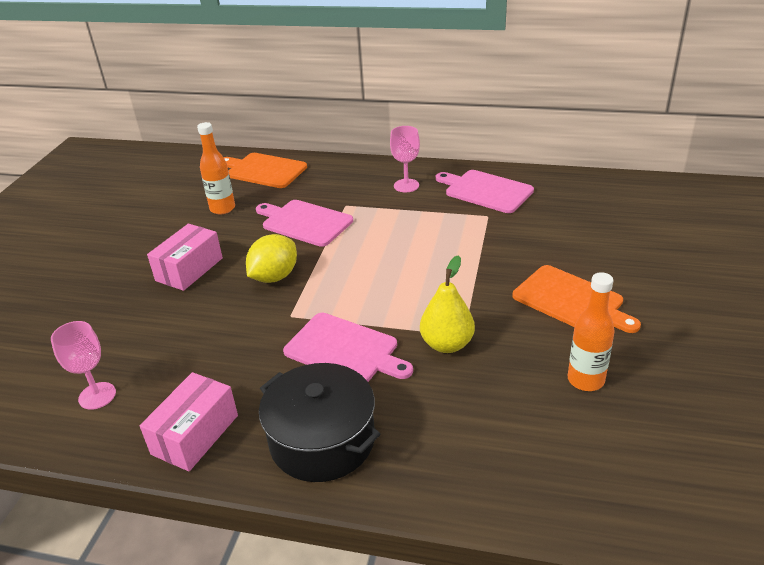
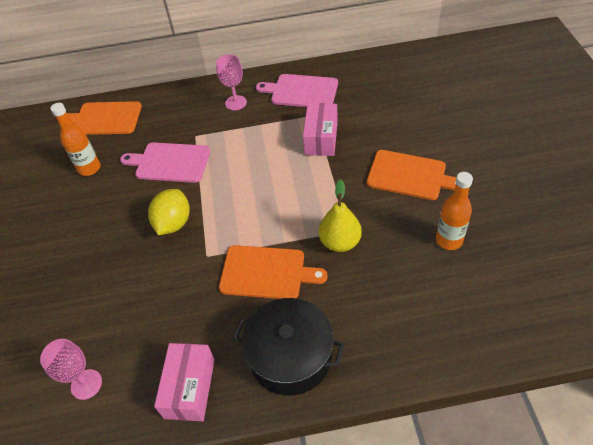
camera: 20 degrees left, 15 degrees up
pink box [147,224,223,291] -> pink box moved to [303,103,338,156]
pink cutting board [283,313,413,382] -> orange cutting board [219,245,328,299]

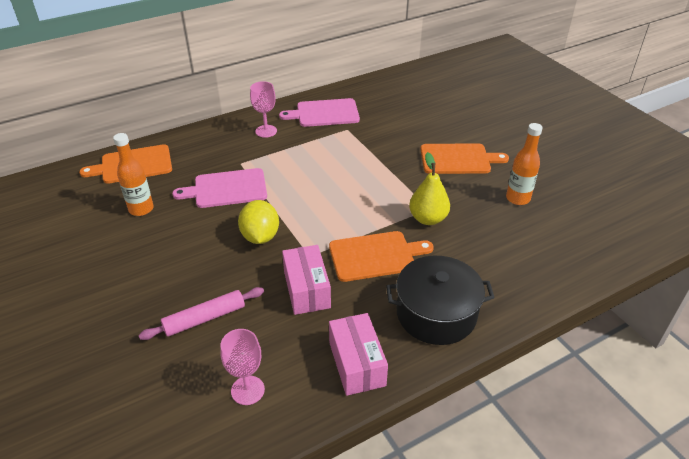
camera: 25 degrees left, 10 degrees down
pink box [303,103,338,156] -> pink box moved to [282,245,331,315]
none -> pink rolling pin [139,287,264,340]

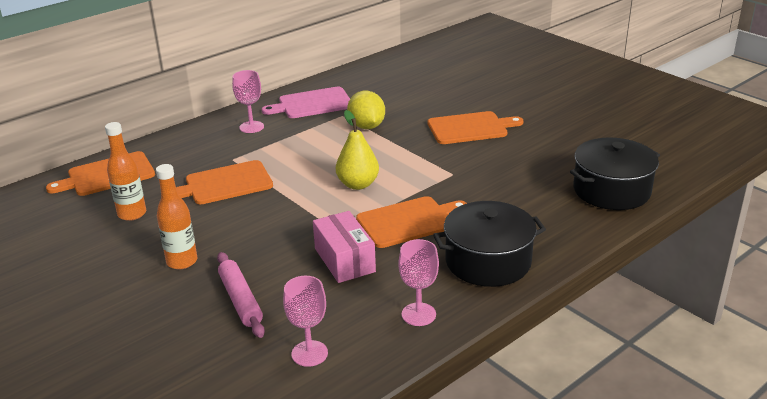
camera: 10 degrees left, 10 degrees down
pink rolling pin [139,287,264,340] -> pink rolling pin turned 75 degrees counterclockwise [217,252,265,338]
pink cutting board [172,168,267,208] -> orange cutting board [176,160,273,204]
yellow lemon [238,200,279,244] -> yellow lemon moved to [347,91,385,129]
pink box [329,313,388,396] -> pink goblet [398,239,439,326]
yellow pear [409,152,450,225] -> yellow pear moved to [336,110,379,190]
orange bottle [506,123,543,205] -> orange bottle moved to [156,164,197,269]
none -> black pot [570,138,660,210]

